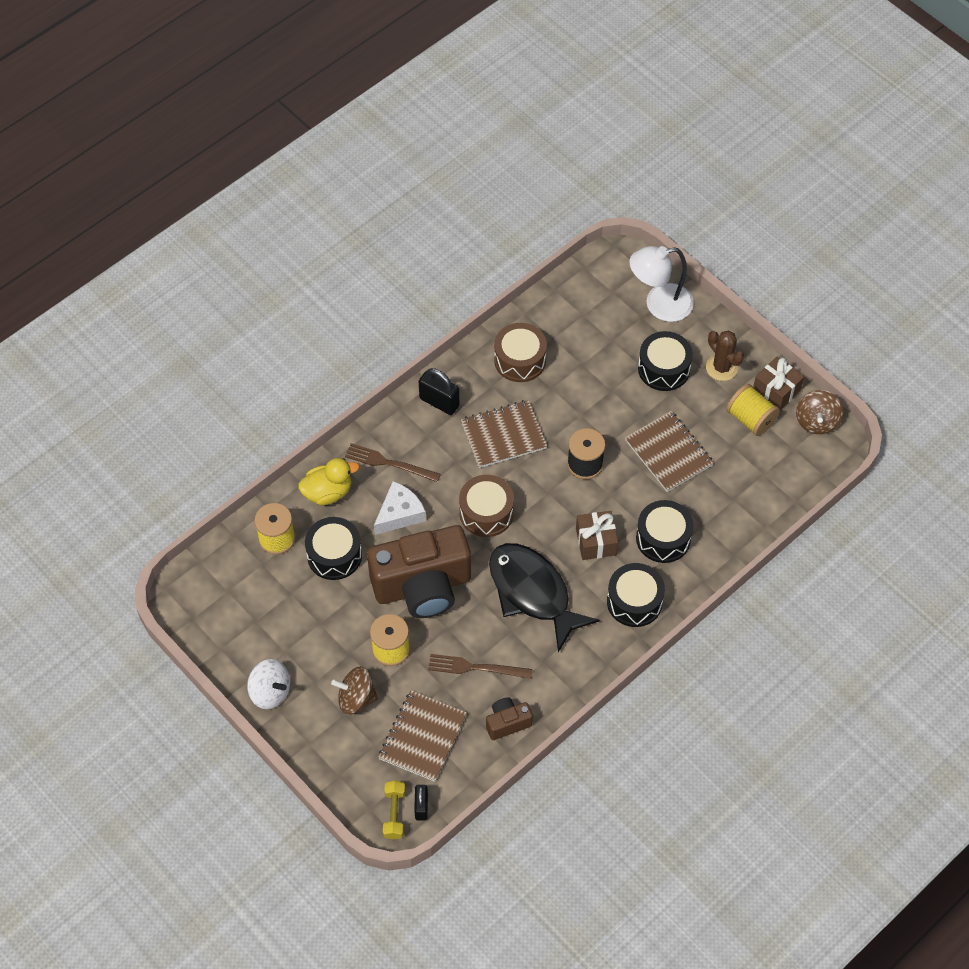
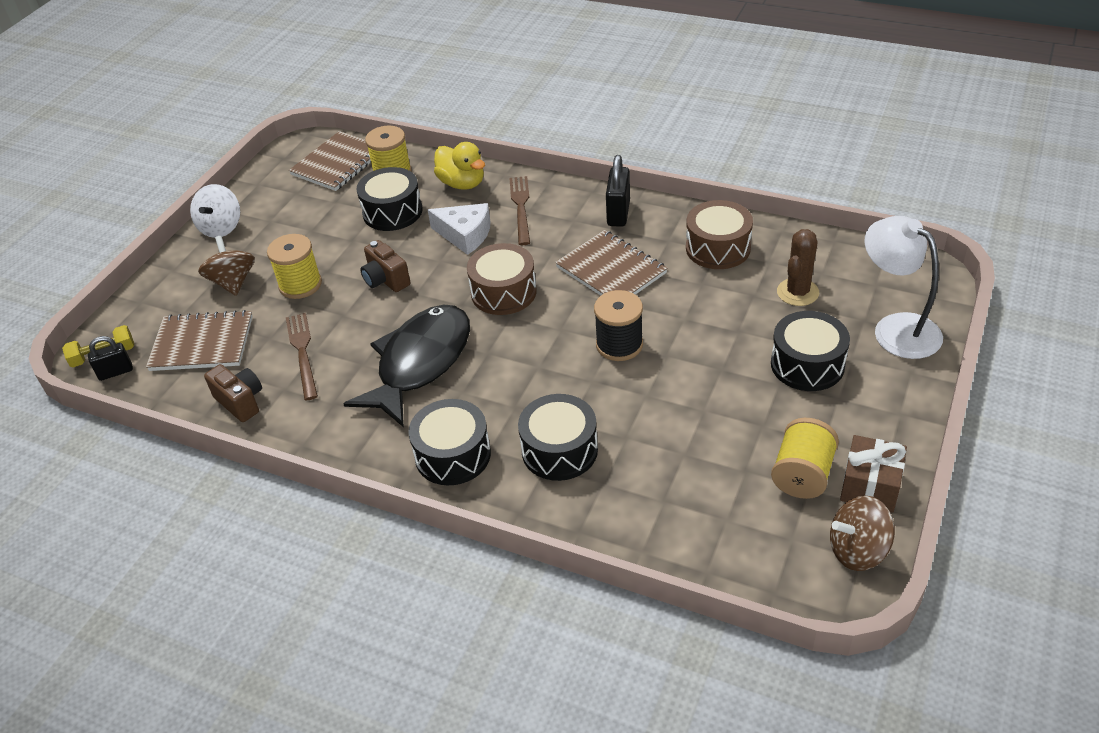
camera: 70 degrees right, 15 degrees down
brown camera [367,525,471,618] -> brown camera [360,240,410,292], size x0.44
brown gift [576,511,618,560] -> none
brown notebook [625,411,714,492] -> brown notebook moved to [289,131,371,191]
brown cactus [706,331,744,381] -> brown cactus moved to [777,229,819,306]

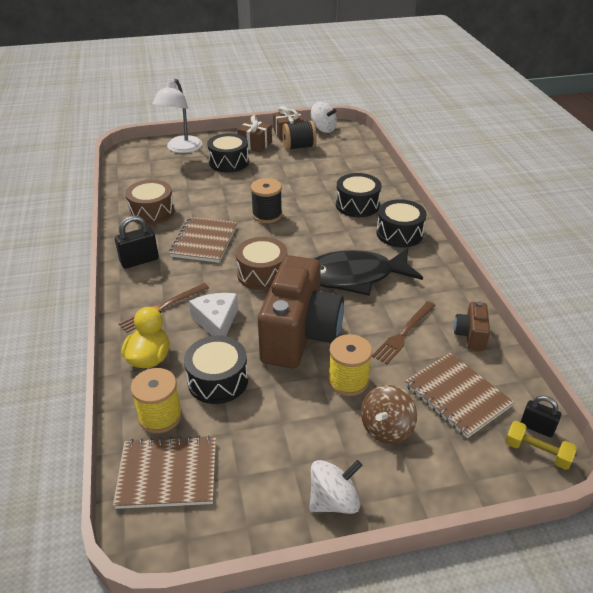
camera: 130 degrees left, 5 degrees down
brown camera [360,240,410,292] -> brown camera [258,255,344,368], size x2.27
yellow spool [771,418,839,499] -> black spool [282,121,317,150]
brown cactus [777,229,819,306] -> none
brown spinning top [830,496,895,571] -> white spinning top [311,102,337,133]
none -> brown gift [237,115,272,152]

